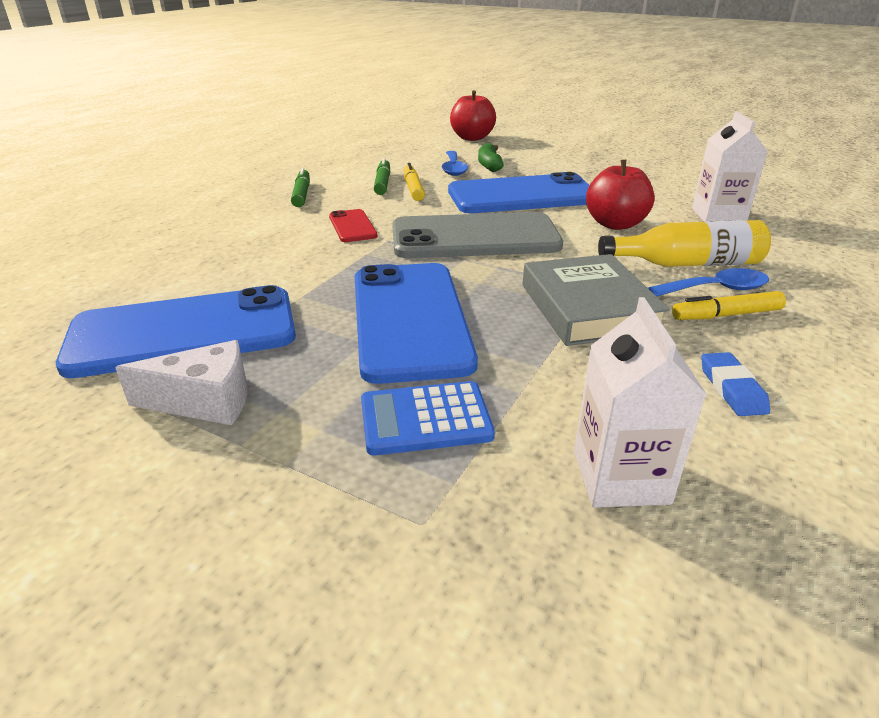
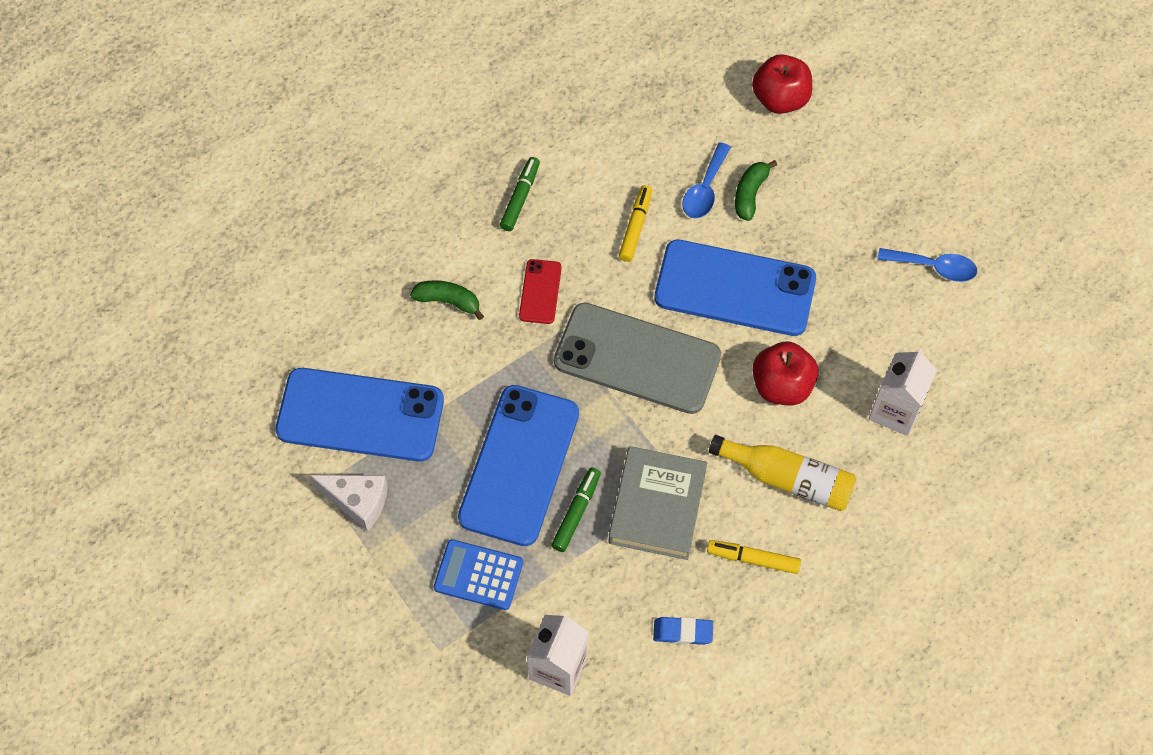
camera: 25 degrees right, 30 degrees up
green marker [374,158,390,195] -> green marker moved to [551,467,601,552]
blue spoon [648,268,769,296] -> blue spoon moved to [877,248,977,282]
blue eraser [701,352,770,416] -> blue eraser turned 75 degrees clockwise [653,617,713,645]
none -> green banana [410,280,484,320]

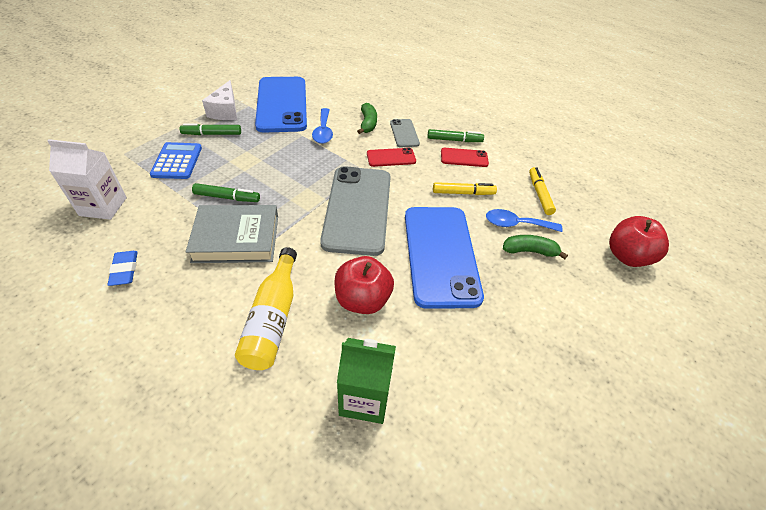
camera: 70 degrees right, 15 degrees down
blue phone [458,385,579,546] -> none
yellow marker [707,540,801,574] -> yellow marker moved to [529,167,556,215]
white carton [868,348,937,436] -> green carton [337,338,396,424]
blue spoon [877,248,977,282] -> blue spoon moved to [312,108,333,144]
none -> green marker [180,123,241,135]
none -> grey phone [390,119,420,147]
none -> red phone [441,148,489,167]

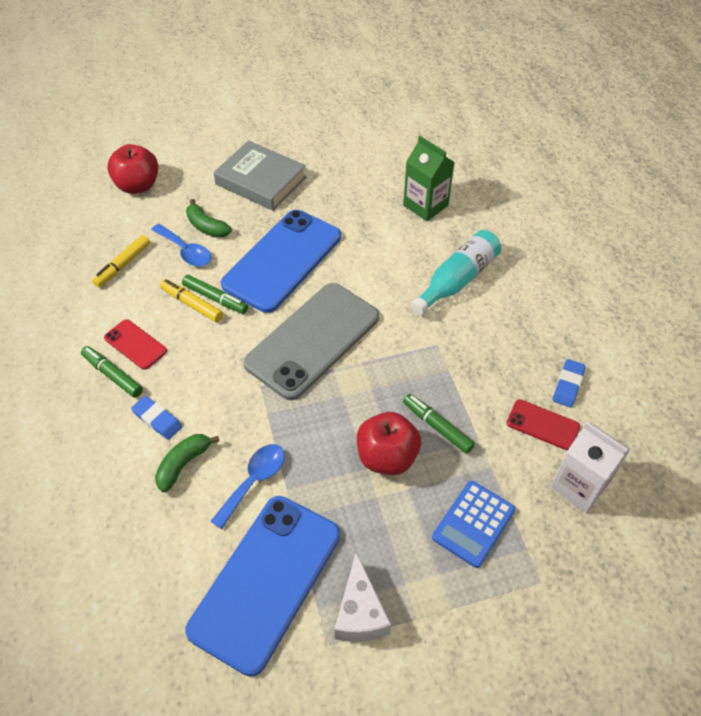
camera: 140 degrees left, 5 degrees up
green marker [180,123,241,135] -> green marker moved to [182,275,248,314]
grey book [186,205,278,263] -> grey book moved to [213,140,306,211]
white cheese [202,80,237,120] -> white cheese turned 135 degrees clockwise [334,553,392,642]
yellow bottle [235,247,297,370] -> turquoise bottle [411,230,501,315]
red apple [334,256,394,314] -> red apple moved to [357,412,421,475]
red phone [367,148,416,167] -> red phone moved to [507,399,580,451]
grey phone [390,119,420,147] -> blue eraser [131,396,182,440]

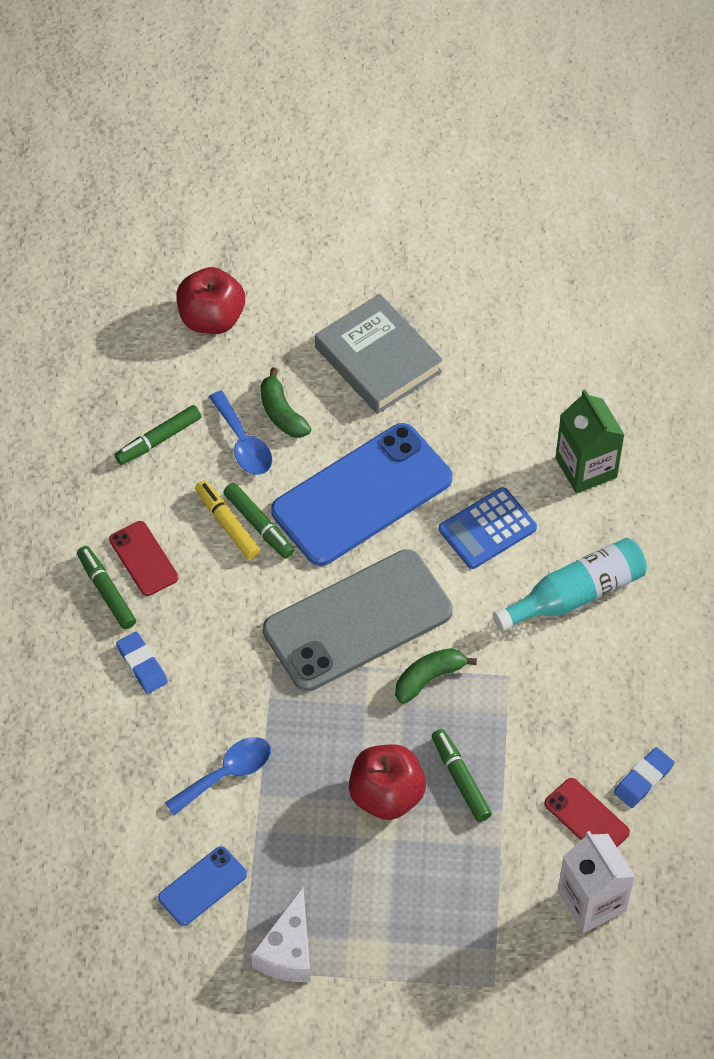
camera: 20 degrees right, 5 degrees up
yellow marker [92,235,150,287] -> green marker [115,405,202,465]
green banana [155,434,219,492] -> green banana moved to [395,648,477,704]
blue phone [185,496,340,677] -> blue phone [158,846,247,926], size x0.45
blue calculator [432,481,515,568] -> blue calculator moved to [439,487,537,569]

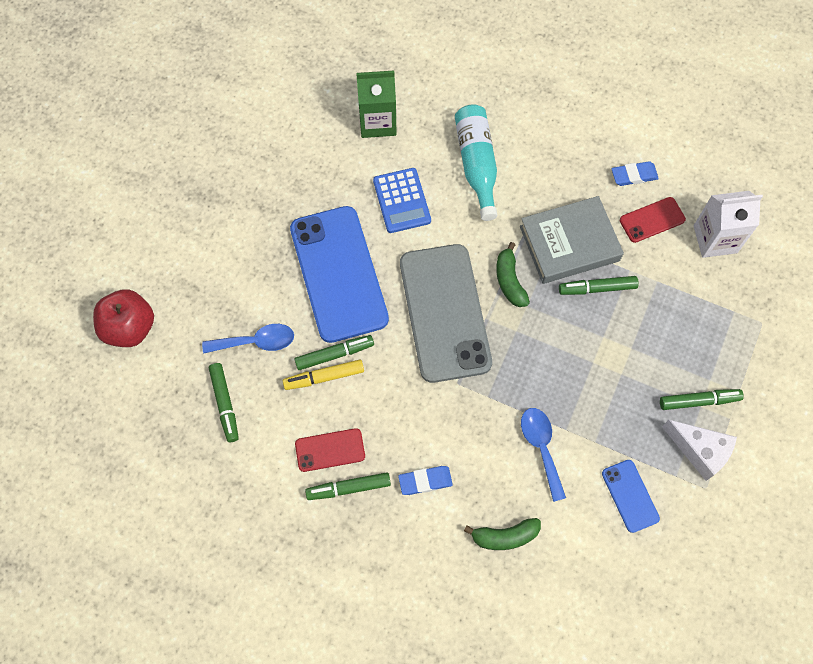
camera: 70 degrees left, 10 degrees up
green banana [260,367,311,438] -> green banana moved to [464,518,541,550]
grey book [315,294,443,414] -> grey book moved to [520,196,624,284]
red apple [349,744,426,820] -> none
blue eraser [614,747,674,808] -> blue eraser turned 75 degrees counterclockwise [612,161,659,186]
none -> green marker [660,389,744,410]

